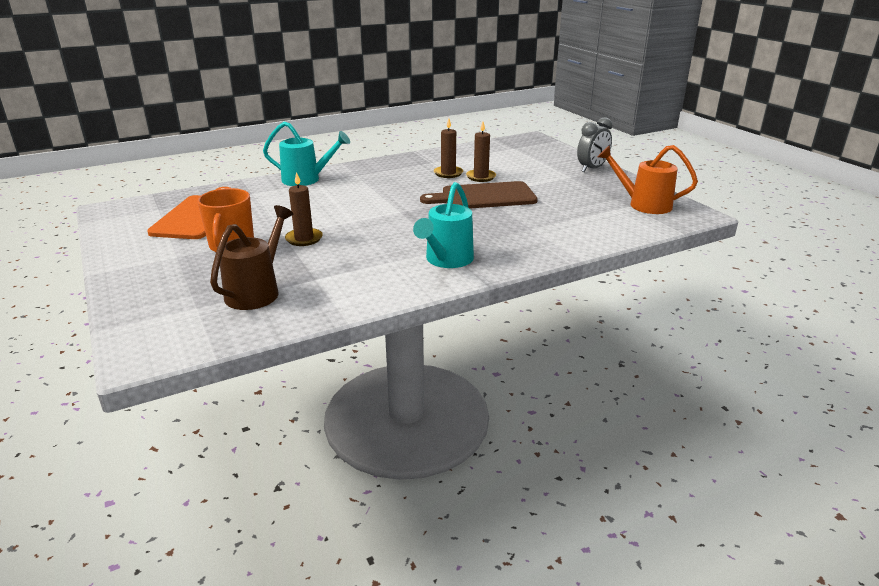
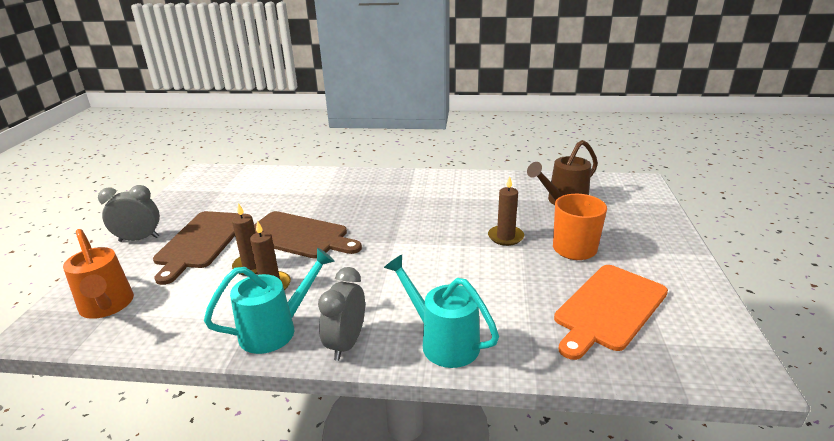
camera: 145 degrees left, 0 degrees up
turquoise watering can [413,182,474,268] -> turquoise watering can moved to [204,248,335,354]
orange watering can [598,145,698,214] -> orange watering can moved to [63,229,134,319]
none -> brown cutting board [153,211,239,285]
none -> grey clock [318,267,365,361]

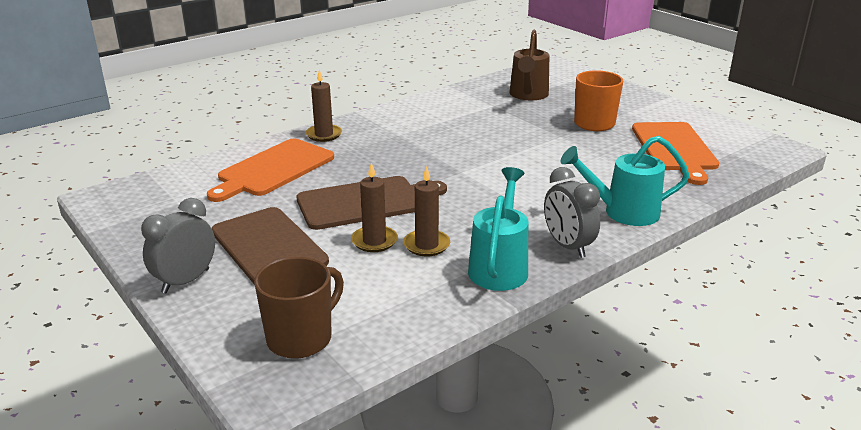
camera: 45 degrees left, 0 degrees up
orange watering can [63,229,134,319] -> brown mug [254,257,344,359]
brown candle [488,177,524,246] -> brown candle moved to [306,70,342,142]
none -> orange cutting board [207,139,334,202]

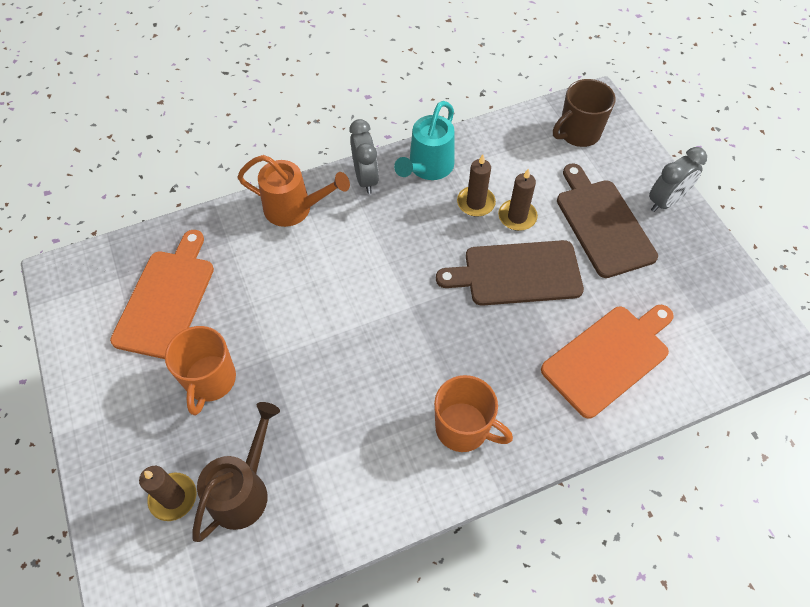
camera: 165 degrees left, 30 degrees up
brown candle [306,70,342,142] -> brown candle moved to [139,466,197,521]
turquoise watering can [561,136,690,226] -> orange watering can [237,155,350,227]
none -> orange mug [434,375,513,452]

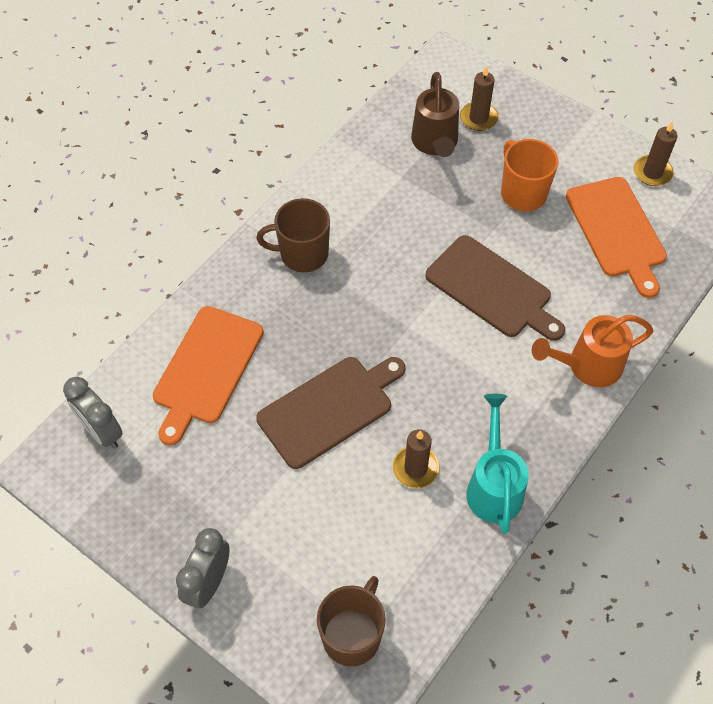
camera: 150 degrees right, 0 degrees up
grey clock [349,119,379,194] -> grey clock moved to [63,377,123,448]
orange mug [434,375,513,452] -> brown mug [256,198,330,272]
brown candle [498,168,538,231] -> brown candle moved to [634,122,678,186]
brown cutting board [557,163,658,278] -> brown cutting board moved to [425,235,565,341]

